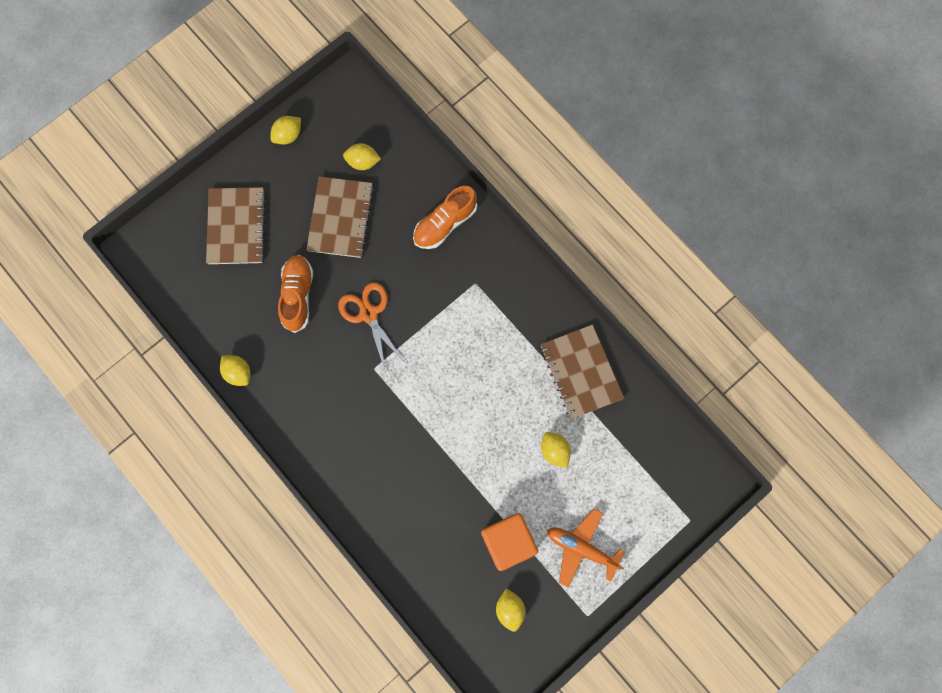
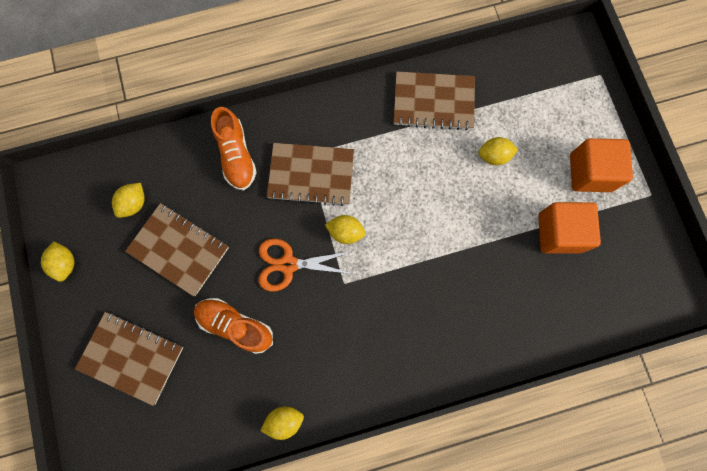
camera: 65 degrees left, 0 degrees up
yellow lemon [496,588,525,632] -> yellow lemon moved to [325,215,366,244]
orange plane [547,509,625,588] -> orange cube [570,138,633,192]
none -> brown notebook [267,143,354,206]

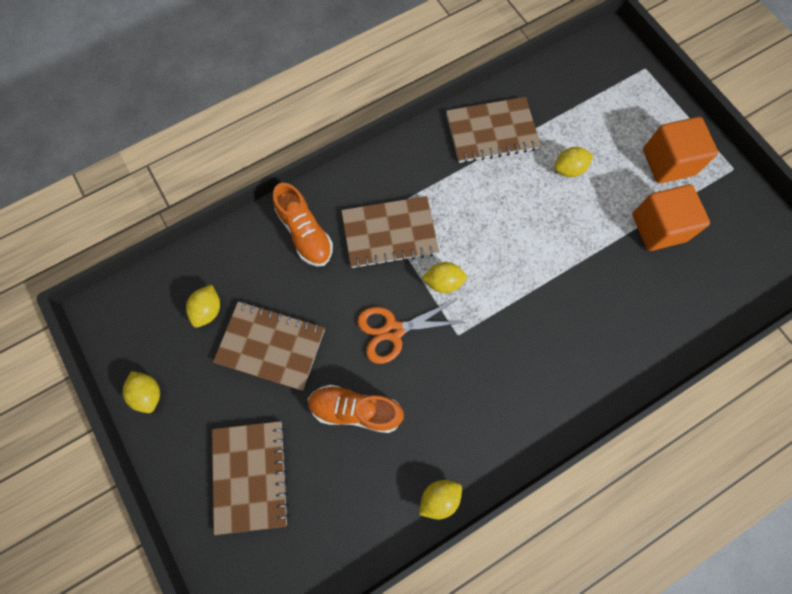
camera: 15 degrees left, 5 degrees down
brown notebook [75,312,183,406] -> brown notebook turned 75 degrees clockwise [212,421,290,535]

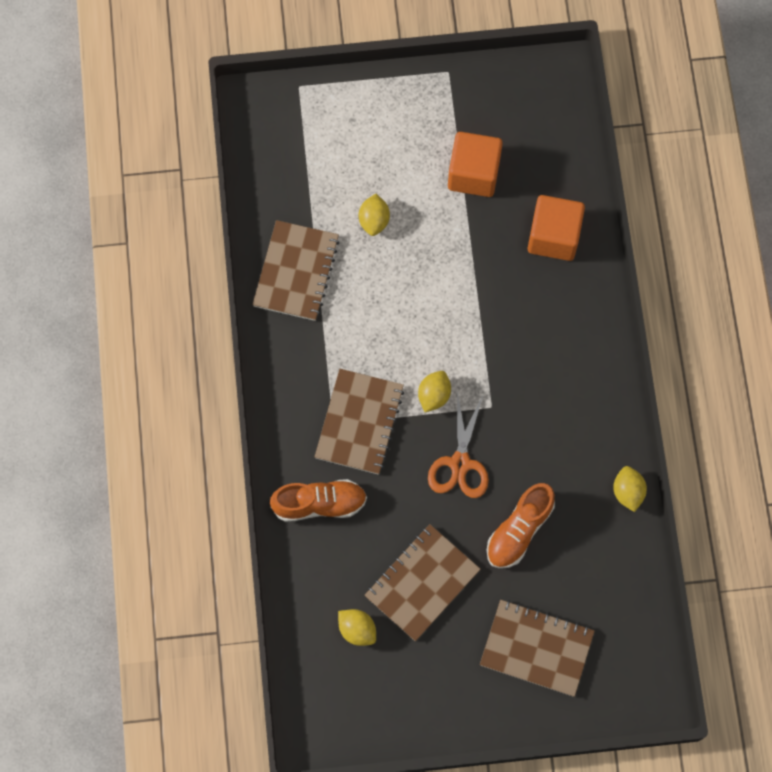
camera: 65 degrees left, 0 degrees up
yellow lemon [123,371,160,413] -> none
orange cube [643,117,718,183] -> orange cube moved to [528,195,585,261]

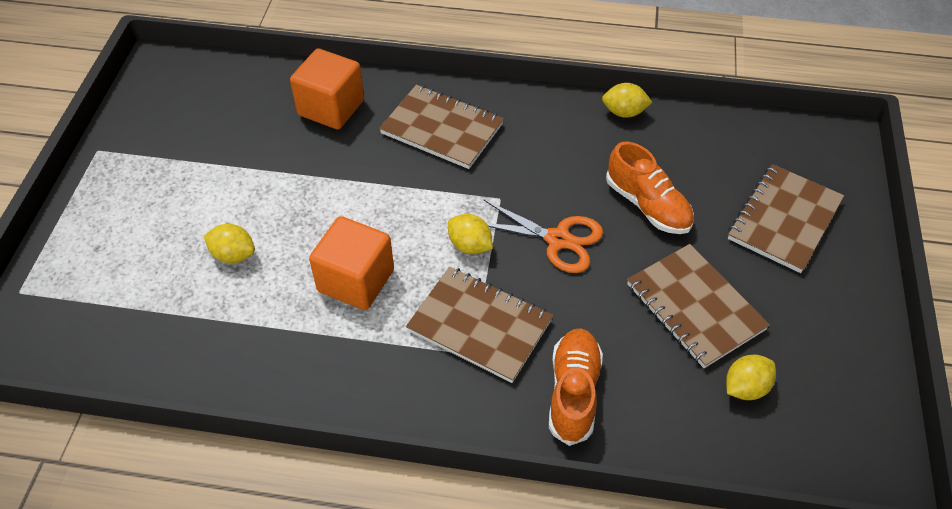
camera: 75 degrees left, 20 degrees down
brown notebook [252,220,340,321] -> brown notebook moved to [379,85,504,169]
orange cube [448,132,503,197] -> orange cube moved to [309,216,394,310]

